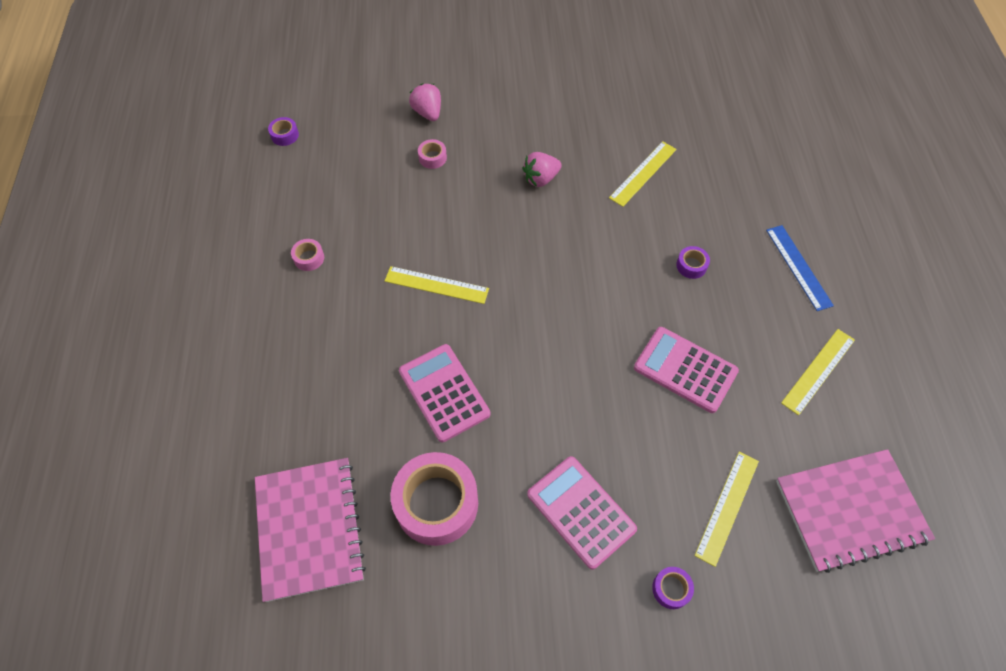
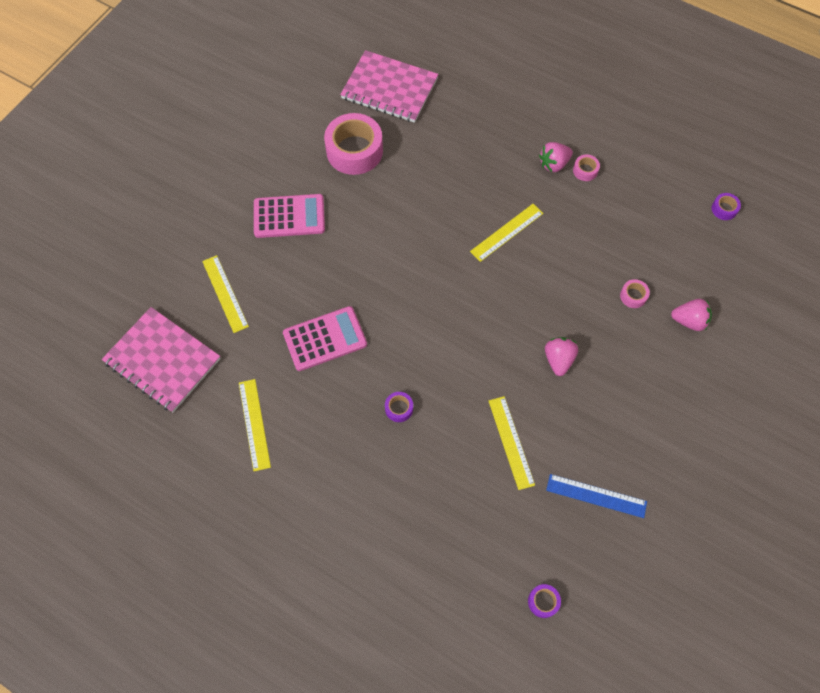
camera: 125 degrees right, 5 degrees up
pink calculator [399,344,490,442] -> none
purple tape [652,567,694,609] -> purple tape moved to [528,584,561,618]
blue ruler [766,225,834,311] -> blue ruler moved to [546,474,647,518]
pink notebook [776,449,935,573] -> pink notebook turned 75 degrees counterclockwise [102,307,221,412]
none -> pink strawberry [539,142,573,172]

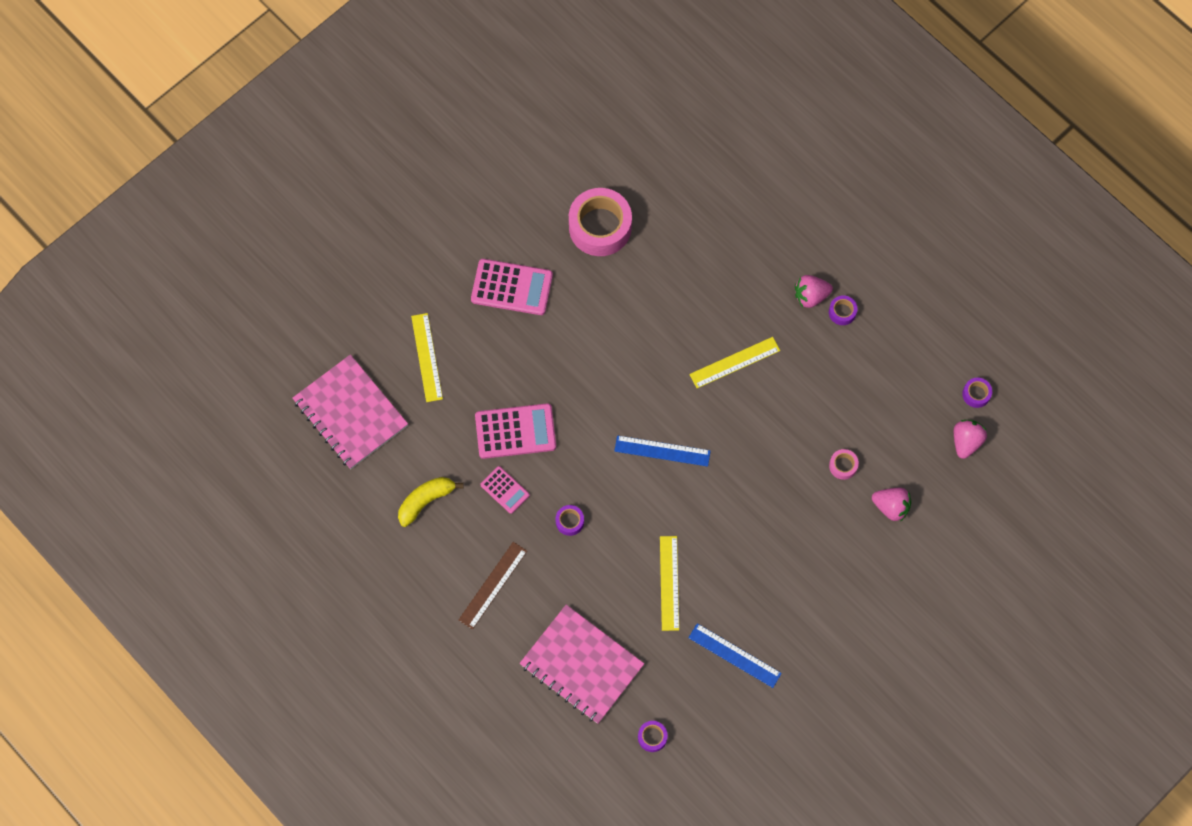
camera: 15 degrees right, 5 degrees up
yellow ruler [239,379,271,471] -> yellow banana [398,477,463,527]
pink notebook [340,50,438,123] -> pink notebook moved to [519,605,644,724]
pink strawberry [545,337,578,376] -> pink strawberry moved to [954,420,987,459]
pink tape [573,155,600,181] -> purple tape [829,295,857,325]
none -> brown ruler [459,542,527,630]
none -> pink calculator [480,466,530,514]
none -> blue ruler [614,435,711,467]

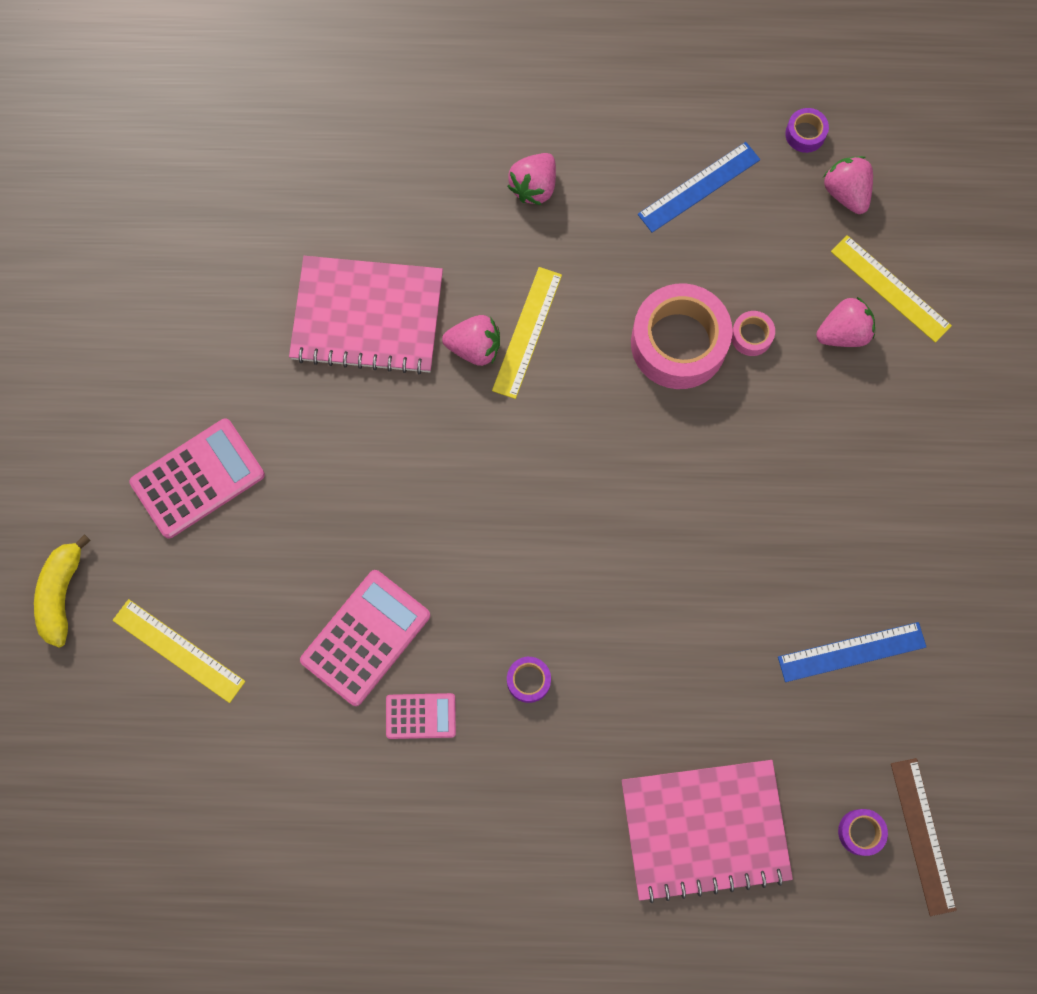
camera: 45 degrees left, 5 degrees up
pink notebook [292,355,408,469] -> pink notebook moved to [289,256,443,374]
yellow banana [398,477,463,527] -> yellow banana moved to [34,534,91,648]
brown ruler [459,542,527,630] -> brown ruler moved to [891,758,957,916]
pink tape [569,188,632,256] -> pink tape moved to [631,283,733,389]
blue ruler [614,435,711,467] -> blue ruler moved to [638,142,760,233]
yellow ruler [660,536,679,631] -> yellow ruler moved to [831,235,952,343]
purple tape [829,295,857,325] -> none
none -> pink strawberry [442,315,500,366]

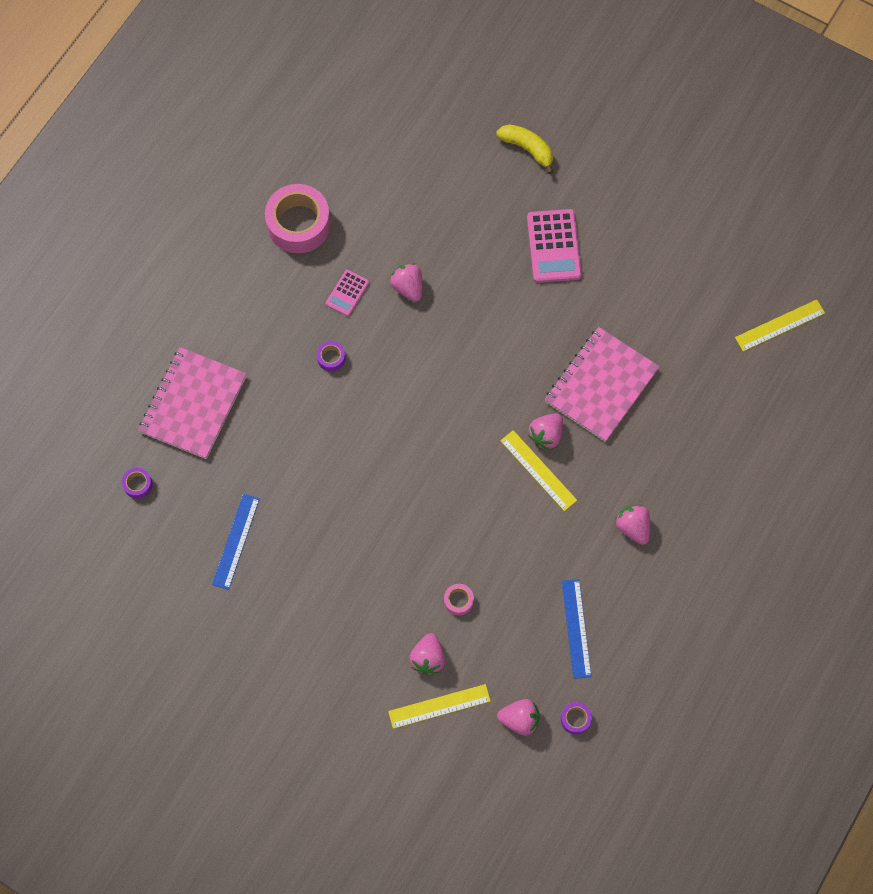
camera: 120 degrees right, 5 degrees down
yellow ruler [113,599,245,703] -> yellow ruler moved to [735,300,825,351]
pink calculator [300,570,430,706] -> pink strawberry [390,263,422,302]
pink tape [631,283,733,389] -> pink tape moved to [265,184,331,253]
brown ruler [891,758,957,916] -> none

